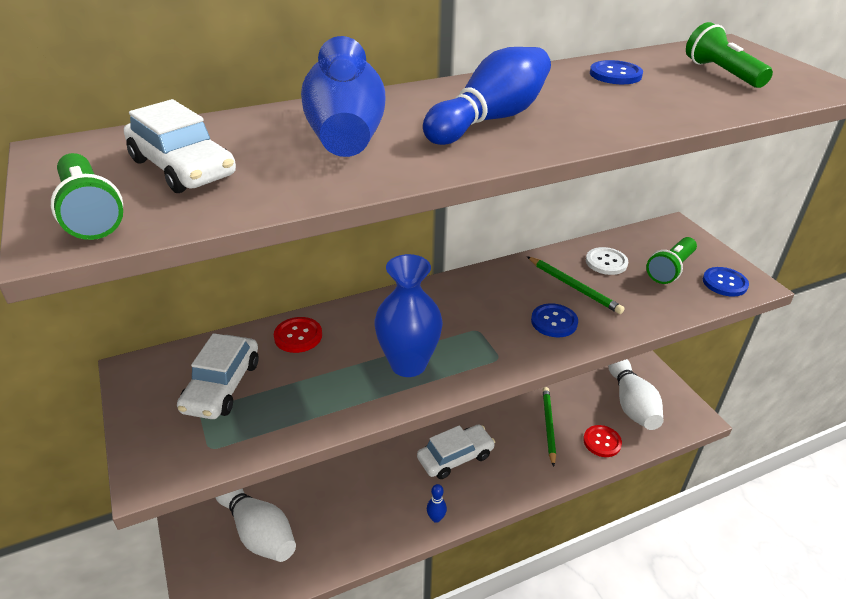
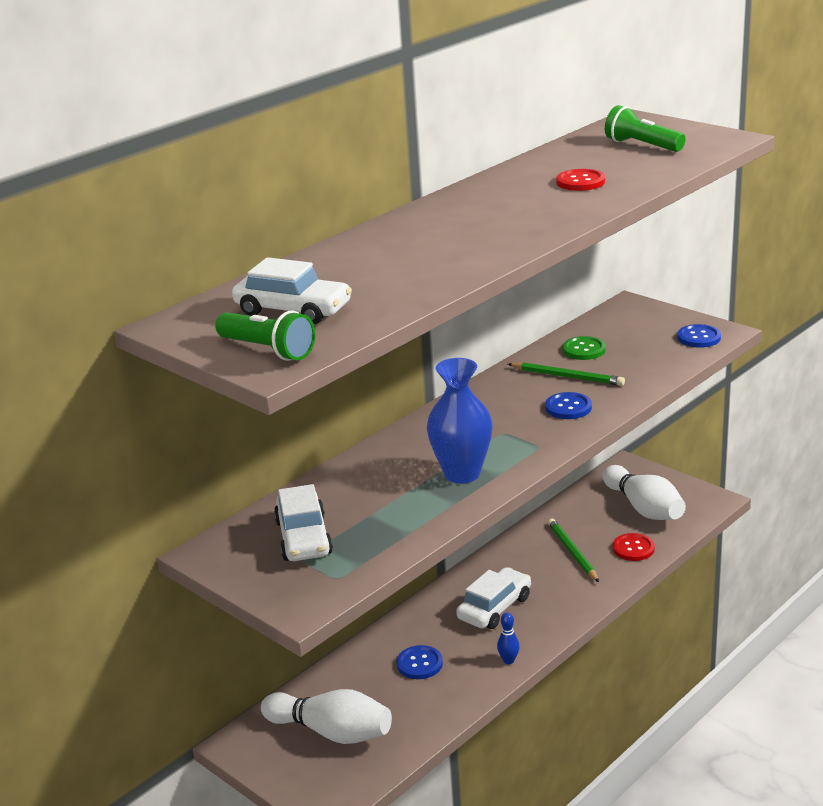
camera: 20 degrees left, 10 degrees down
red button [274,317,322,353] -> red button moved to [556,169,605,191]
blue vase [301,36,385,157] -> none
blue bowling pin [423,47,551,145] -> none
white button [586,247,628,275] -> green button [563,336,606,360]
blue button [590,60,643,84] -> blue button moved to [397,645,443,679]
green flashlight [646,237,697,284] -> none

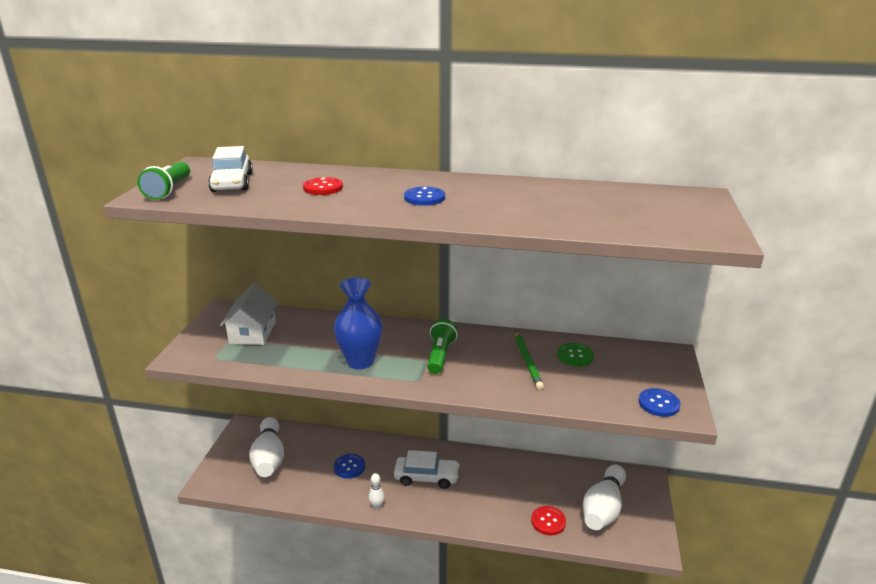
camera: 55 degrees right, 0 degrees up
white car [274,484,333,561] -> white house [220,284,278,345]
blue bowling pin [497,613,520,664] -> white bowling pin [369,473,385,509]
blue button [545,392,592,419] -> blue button moved to [404,187,445,206]
green pencil [548,518,599,582] -> none
red button [556,169,605,191] -> red button moved to [303,177,343,195]
green flashlight [605,105,685,152] -> green flashlight moved to [427,319,458,374]

